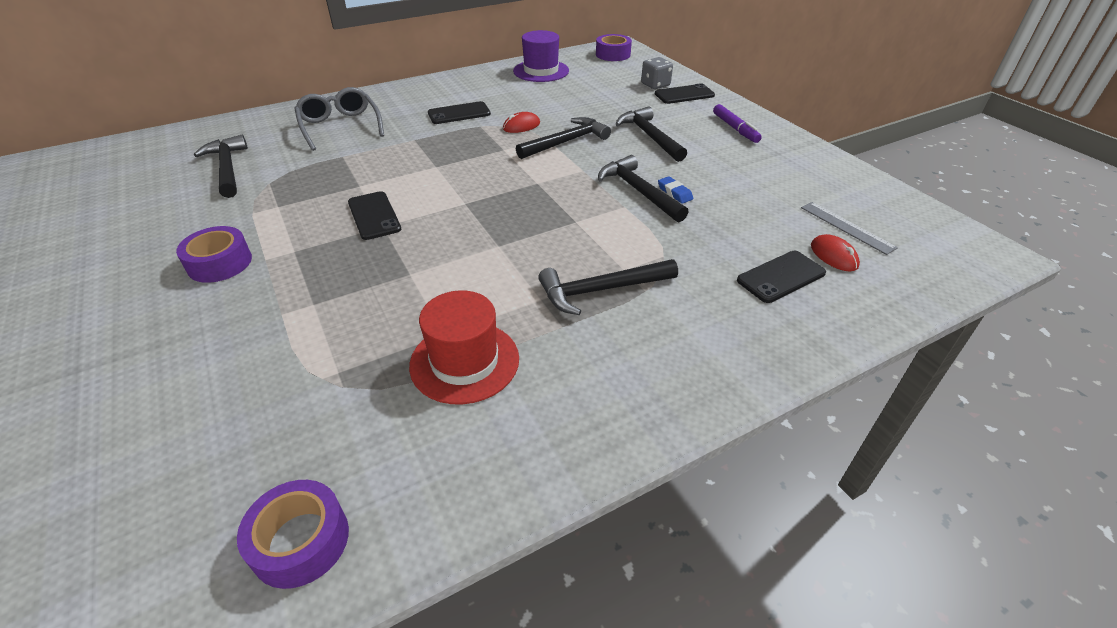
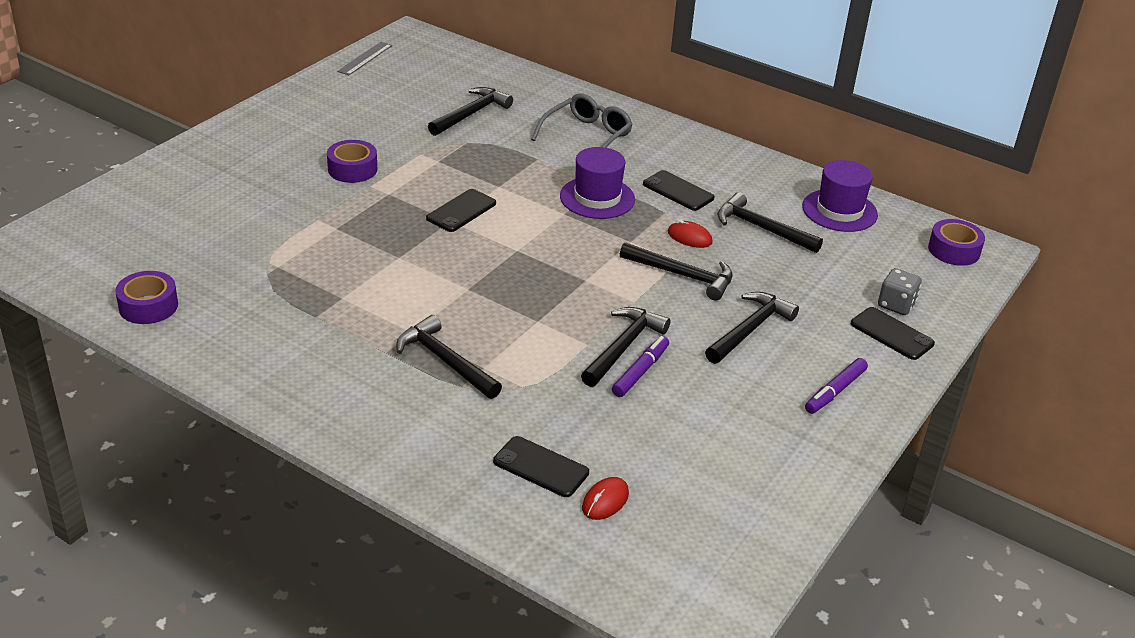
camera: 60 degrees right, 5 degrees down
red hat [409,290,519,405] -> none
blue eraser [658,176,693,204] -> purple marker [612,336,669,397]
grey ruler [801,202,898,255] -> grey ruler moved to [337,42,392,75]
none -> purple hat [560,147,635,219]
none -> black hammer [717,192,823,253]

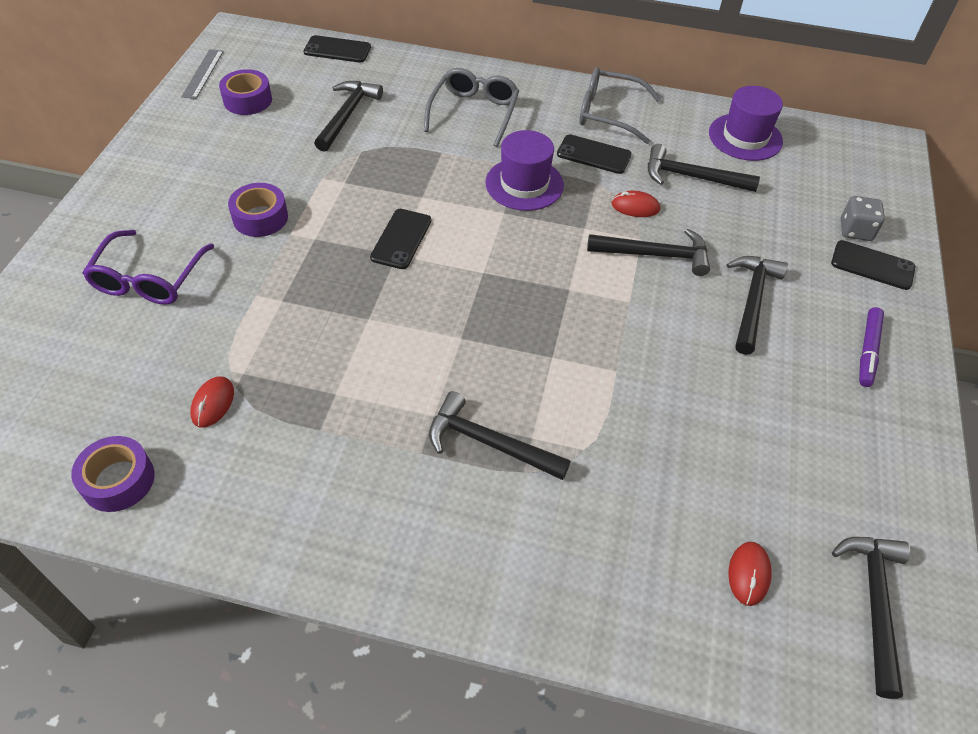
camera: 20 degrees left, 15 degrees up
black phone [493,436,589,497] -> black phone moved to [304,35,371,63]
black hammer [581,307,671,387] -> black hammer moved to [832,537,910,699]
purple marker [612,336,669,397] -> none
purple tape [928,219,985,266] -> purple tape moved to [219,69,272,115]
none -> purple glasses [83,230,214,305]
none -> red mouse [190,376,234,428]
none -> grey glasses [579,67,661,144]

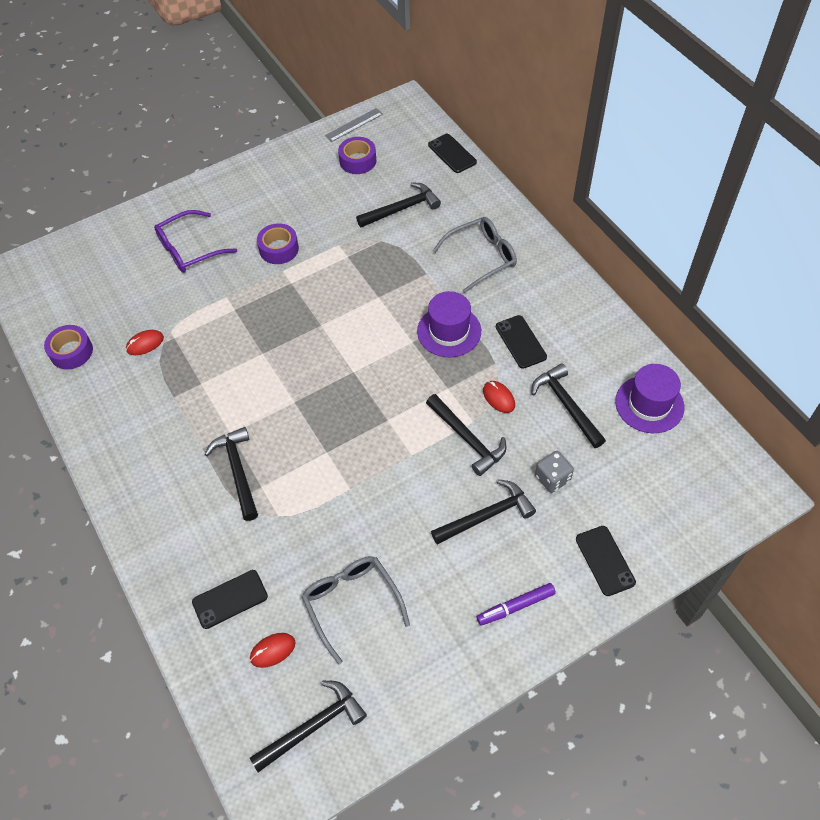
camera: 50 degrees right, 5 degrees up
black phone [370,209,431,269] -> black phone moved to [192,570,268,629]
grey glasses [579,67,661,144] -> grey glasses moved to [302,556,410,664]
grey dice [841,196,885,241] -> grey dice moved to [535,451,574,493]

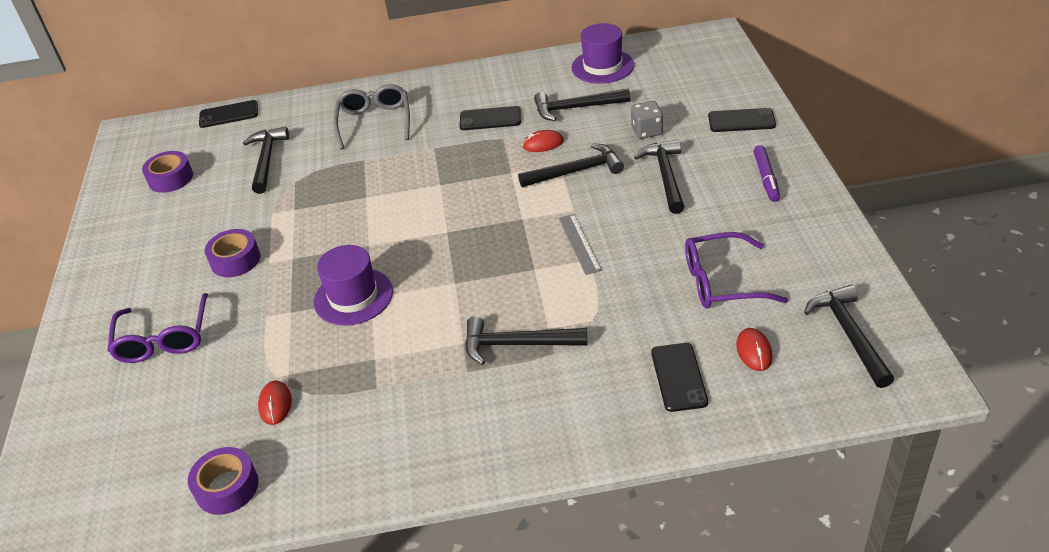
camera: 65 degrees left, 15 degrees down
grey glasses [302,556,410,664] -> purple glasses [685,232,788,309]
grey ruler [325,108,383,142] -> grey ruler moved to [559,214,602,275]
purple hat [417,291,481,357] -> purple hat moved to [314,245,393,326]

